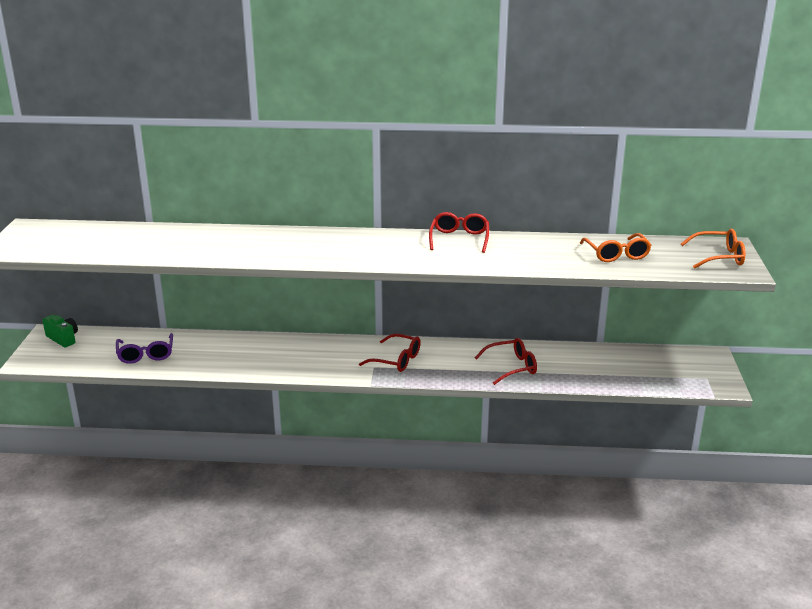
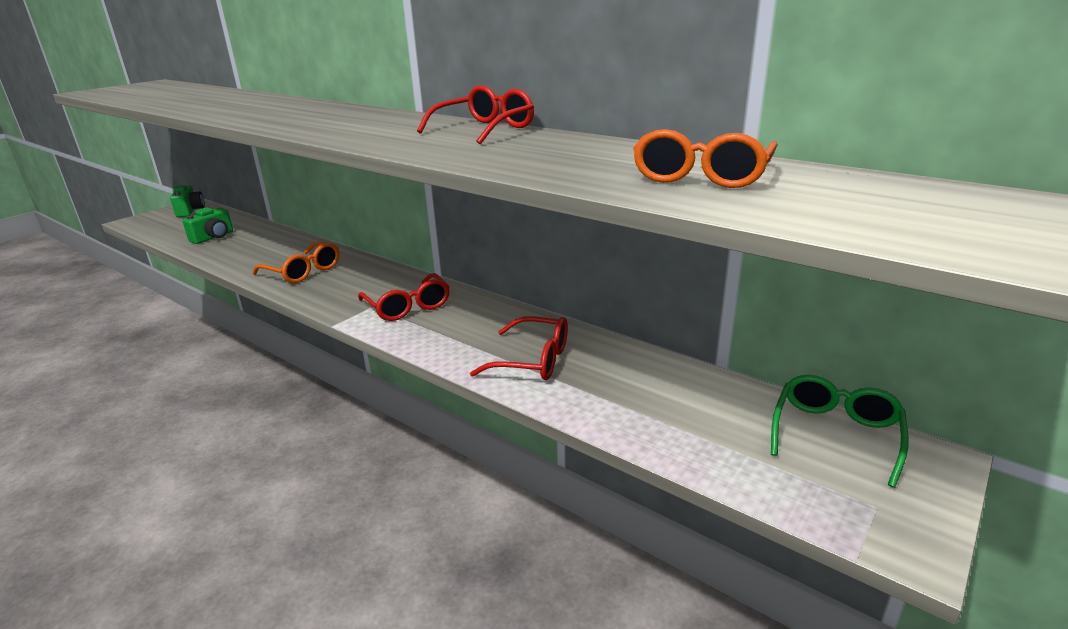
camera: 35 degrees right, 0 degrees up
purple glasses [116,333,173,364] -> green camera [182,207,233,244]
orange glasses [681,229,745,269] -> orange glasses moved to [253,242,339,283]
none -> green glasses [771,375,909,488]

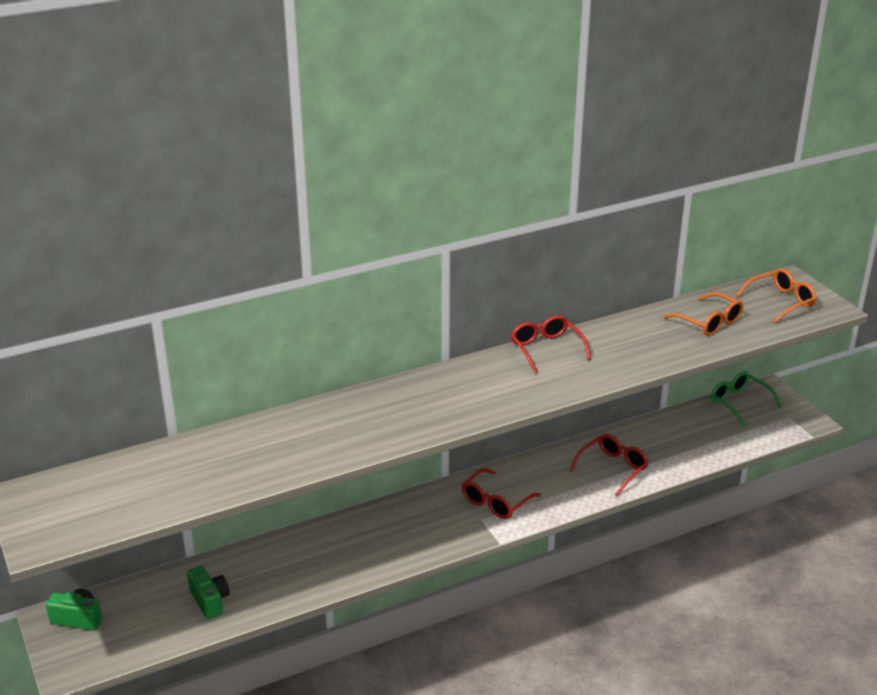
camera: 65 degrees left, 5 degrees up
orange glasses [253,242,339,283] -> orange glasses moved to [736,268,817,323]
red glasses [358,273,450,321] -> red glasses turned 135 degrees clockwise [462,468,541,519]

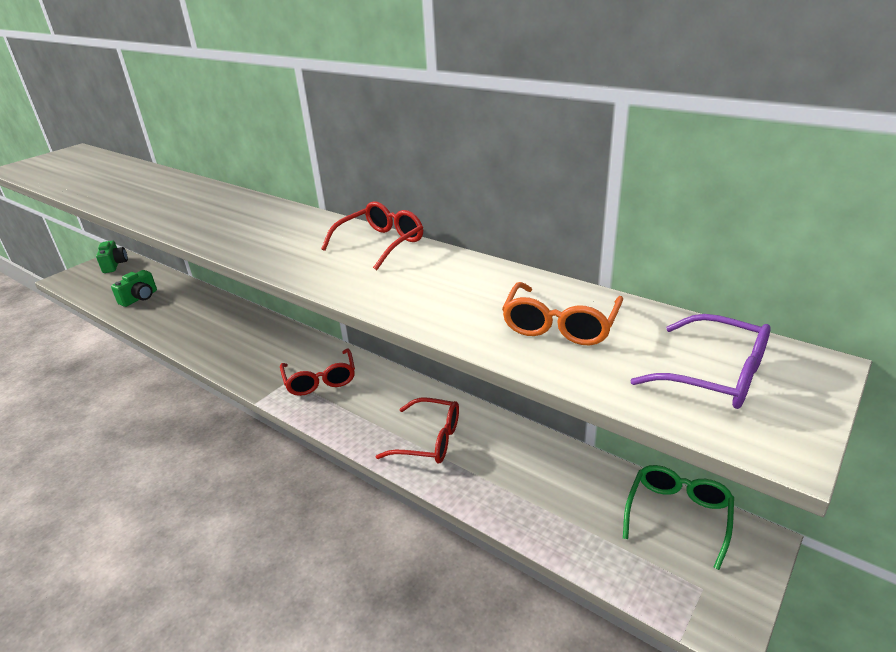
camera: 65 degrees right, 0 degrees up
red glasses [462,468,541,519] -> red glasses turned 120 degrees counterclockwise [280,349,355,396]
orange glasses [736,268,817,323] -> purple glasses [630,314,771,409]

